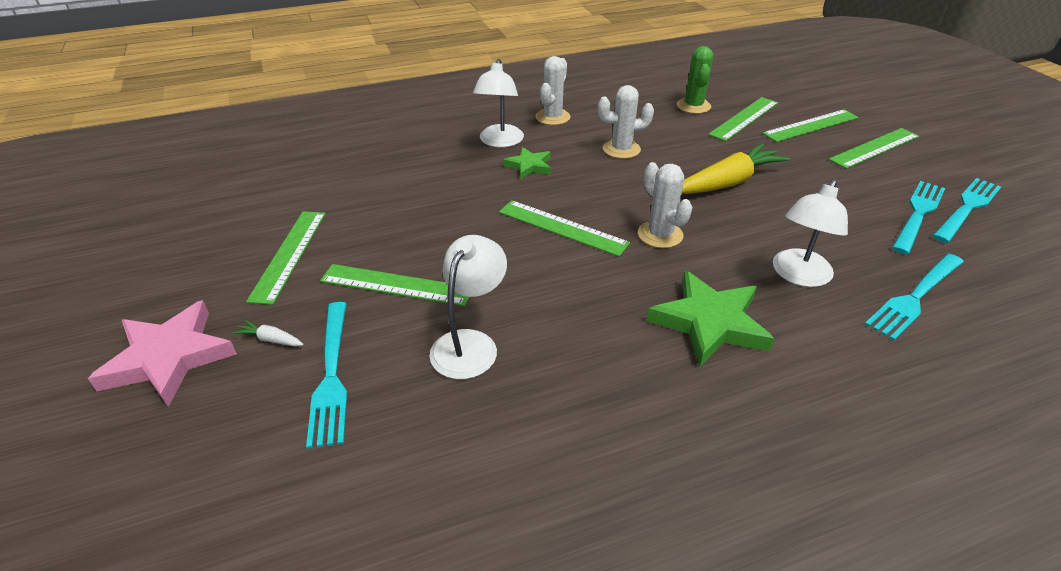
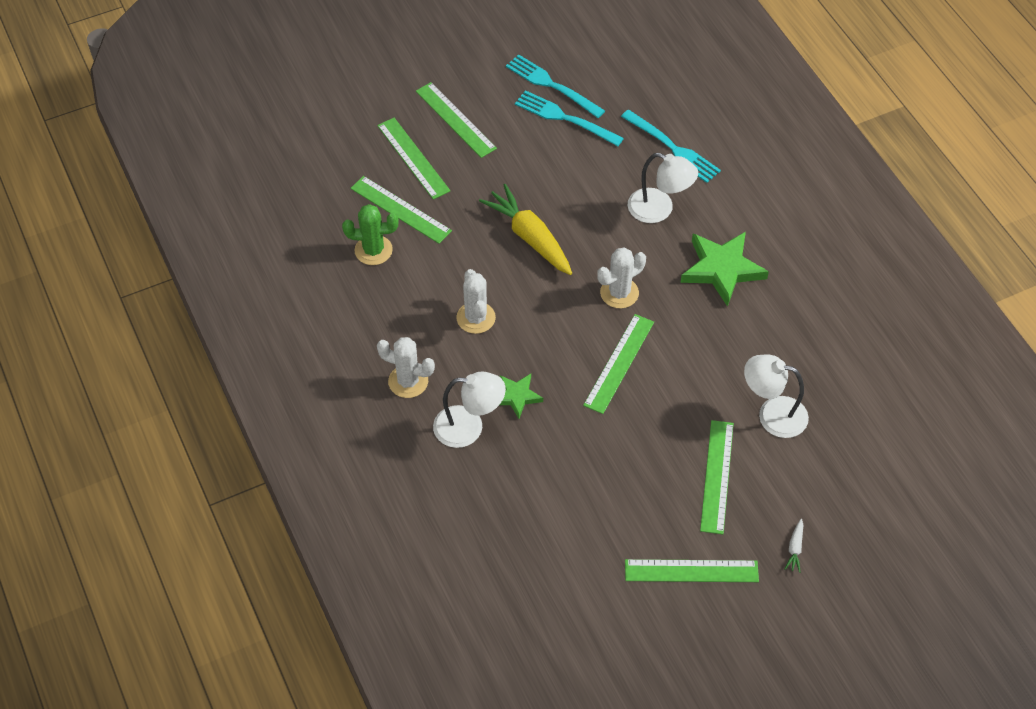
camera: 95 degrees left, 15 degrees up
pink star [88,300,237,407] -> none
turquoise fork [306,302,347,449] -> none

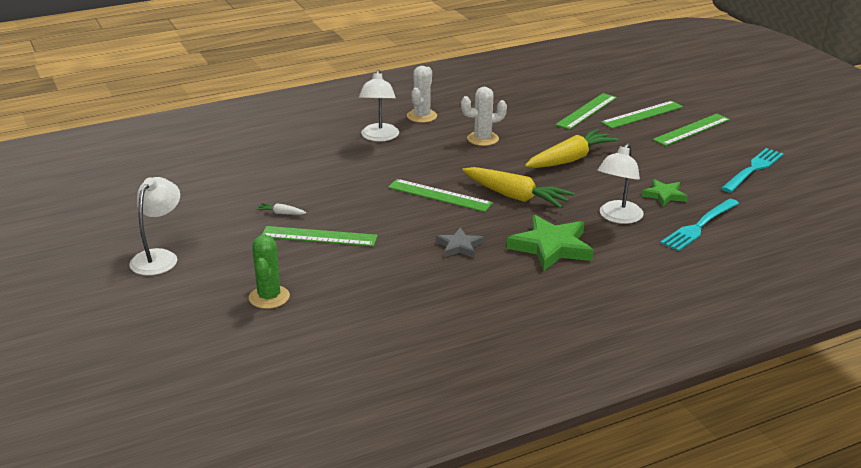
camera: 90 degrees right, 25 degrees down
green cactus [342,204,399,265] -> green cactus moved to [249,235,290,309]
green star [500,374,543,419] -> green star moved to [642,179,688,207]
turquoise fork [515,90,624,146] -> none
white cactus [597,247,646,308] -> yellow carrot [462,167,575,208]
green ruler [625,559,759,582] -> none
white lamp [744,354,809,438] -> white lamp moved to [129,177,180,276]
white carrot [785,519,803,573] -> white carrot moved to [257,203,306,215]
none -> grey star [436,228,484,258]

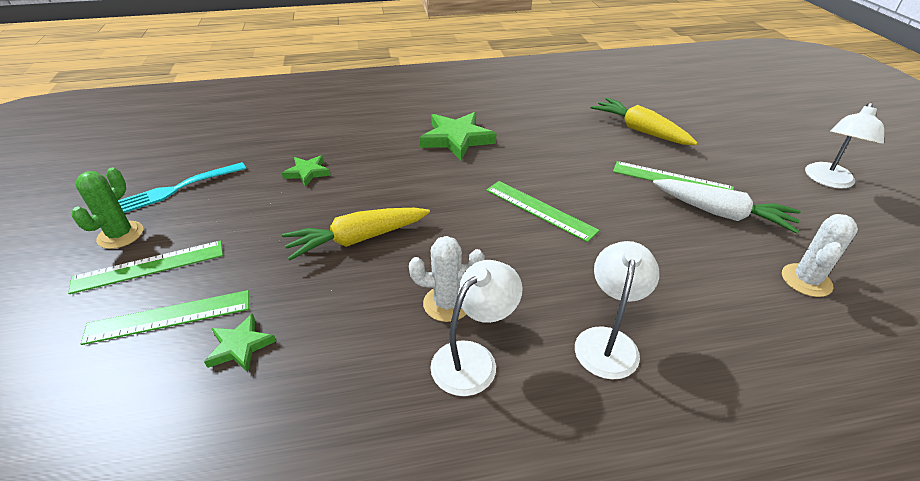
camera: 165 degrees left, 10 degrees up
green cactus [249,235,290,309] -> green cactus moved to [71,167,143,249]
white carrot [257,203,306,215] -> white carrot [653,179,801,233], size x2.44
white cactus [407,66,437,123] -> white cactus moved to [782,214,858,297]
grey star [436,228,484,258] -> none
yellow carrot [462,167,575,208] -> yellow carrot moved to [591,98,698,145]
green ruler [555,93,617,130] -> green star [204,314,276,372]
white lamp [598,143,644,224] -> white lamp moved to [430,260,523,396]
turquoise fork [661,198,739,251] -> none

